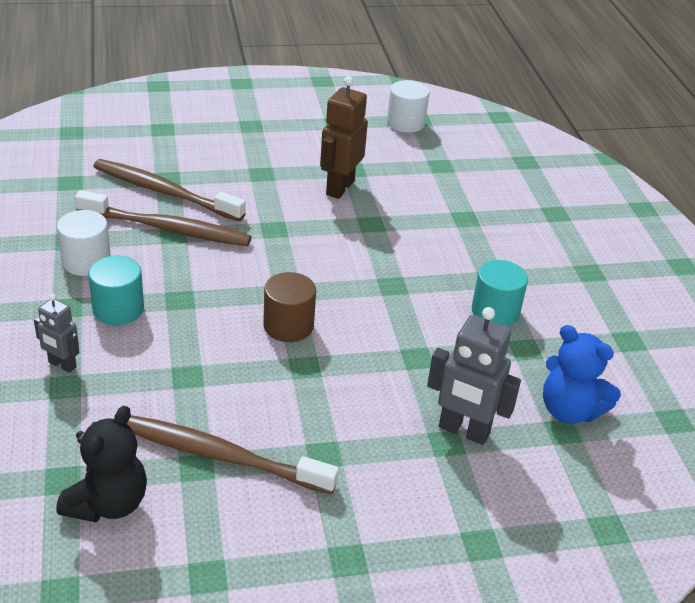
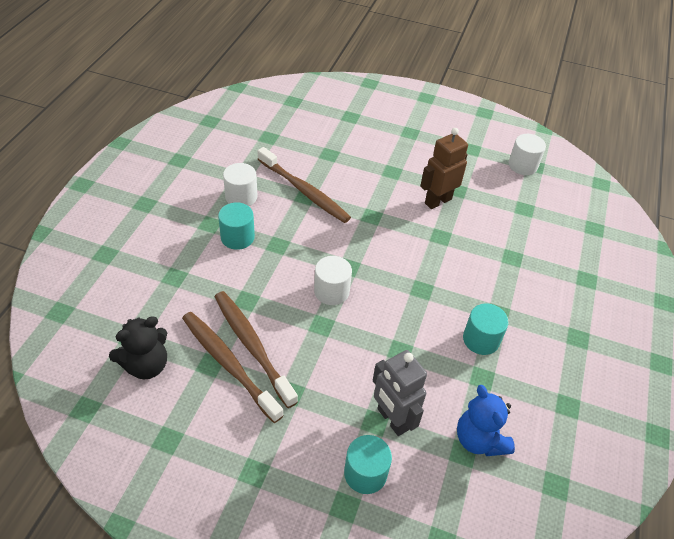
camera: 30 degrees right, 10 degrees up
grey robot [34,294,79,373] -> none
brown toothbrush [93,159,246,221] -> brown toothbrush moved to [215,291,298,408]
brown cylinder [263,272,316,342] -> white cylinder [314,256,352,305]
none -> turquoise cylinder [344,435,392,494]

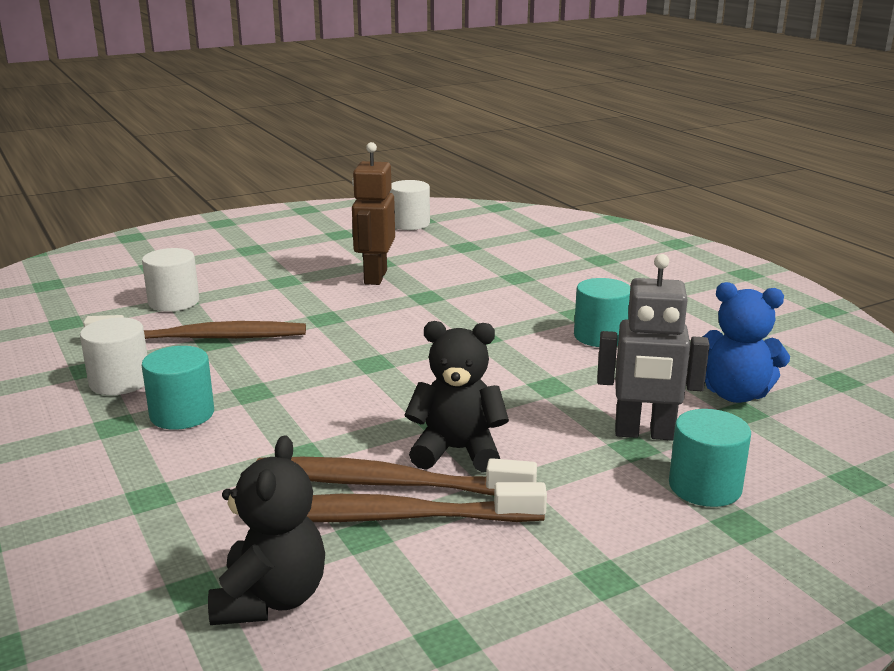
camera: 45 degrees left, 25 degrees down
white cylinder [314,256,352,305] -> white cylinder moved to [142,248,199,312]
none -> black teddy bear [404,321,509,473]

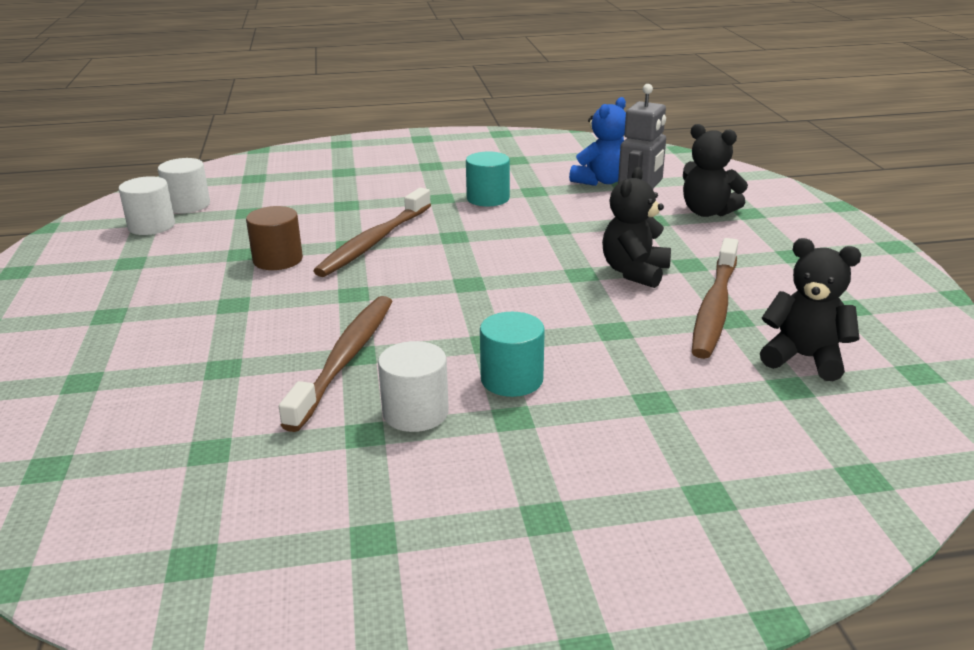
camera: 70 degrees left, 5 degrees up
white cylinder [142,248,199,312] -> white cylinder moved to [158,158,210,213]
brown toothbrush [257,457,537,496] -> brown toothbrush moved to [313,188,431,277]
brown robot [352,142,395,285] -> brown cylinder [246,206,303,270]
turquoise cylinder [669,409,751,507] -> black teddy bear [683,124,748,217]

